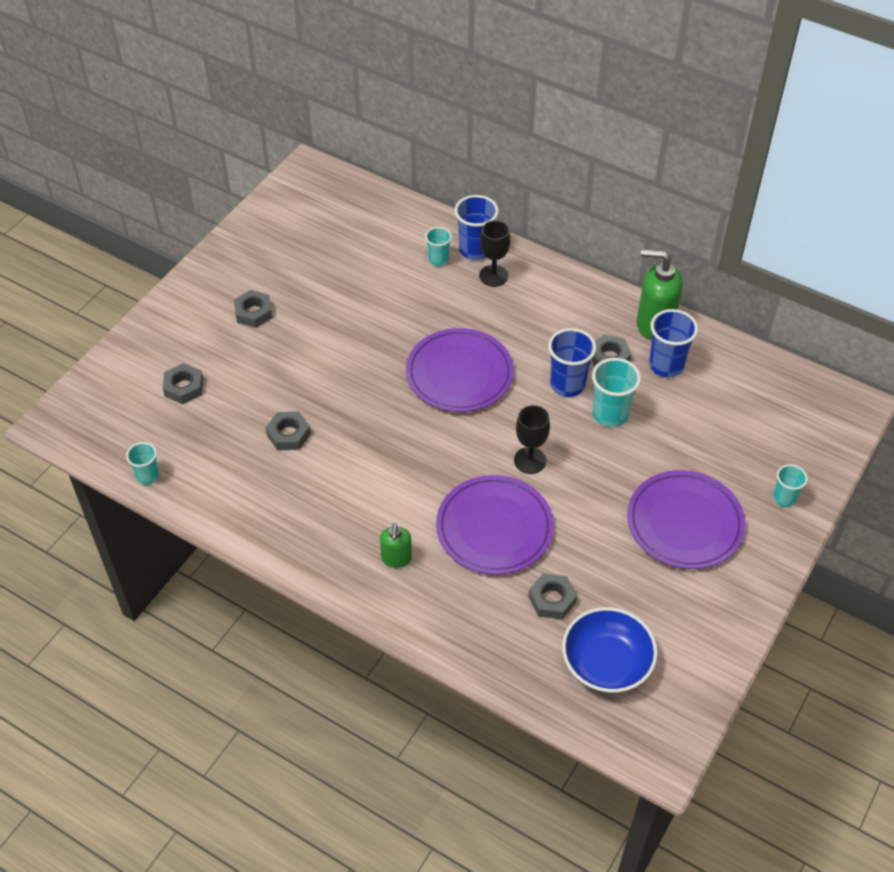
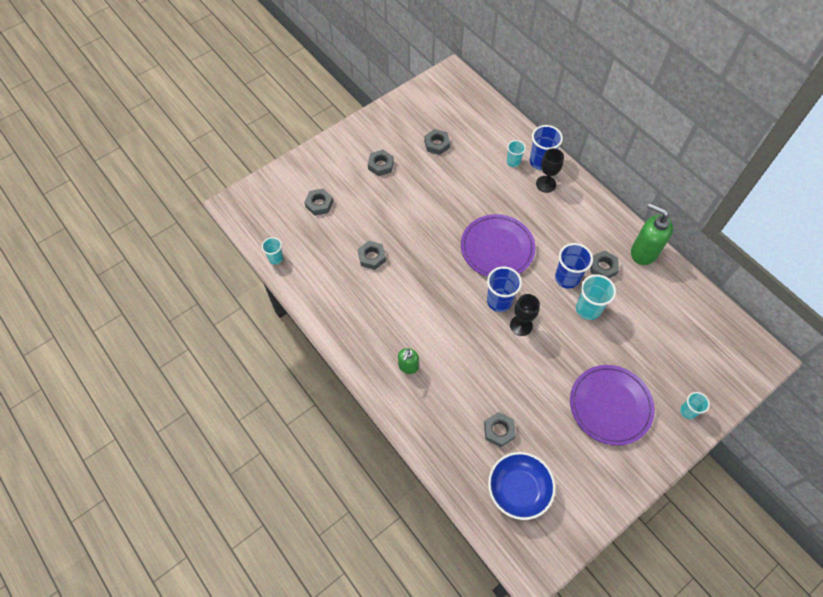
camera: 20 degrees right, 10 degrees up
purple plate [436,475,554,575] -> none
blue cup [649,309,698,377] -> blue cup moved to [487,266,522,312]
none -> grey nut [424,129,450,155]

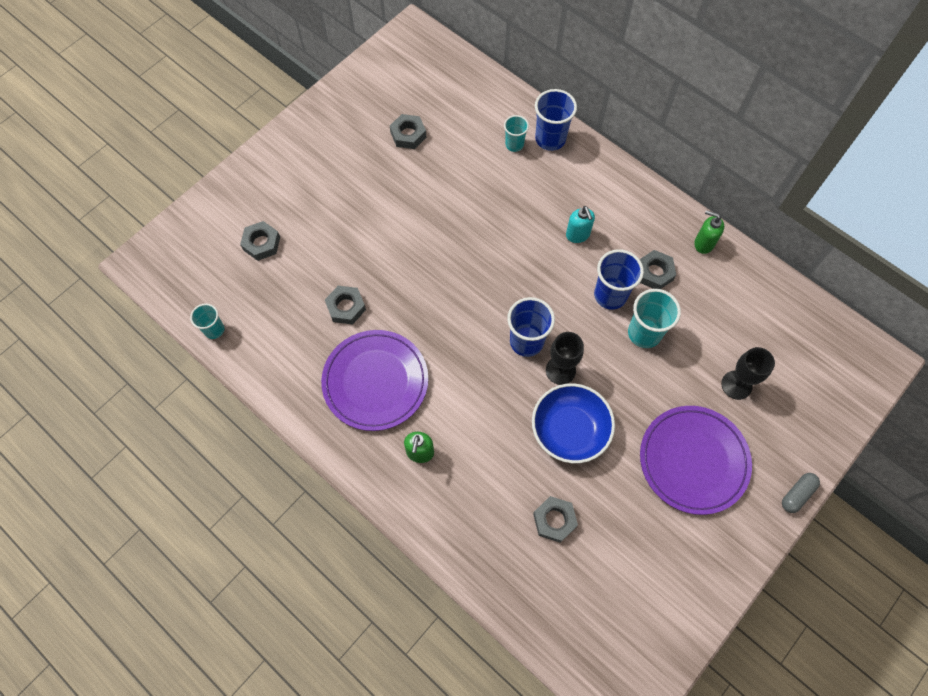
camera: 10 degrees left, 5 degrees up
grey nut [368,150,394,176] -> none
purple plate [461,214,535,277] -> purple plate moved to [321,330,428,431]
blue bowl [488,452,556,520] -> blue bowl moved to [532,383,615,463]
black goblet [536,148,564,193] -> black goblet moved to [721,347,775,400]
green soap dispenser [631,203,673,265] -> green soap dispenser [694,210,724,254], size x0.57
turquoise cup [680,392,710,419] -> none
none -> turquoise soap dispenser [566,206,595,243]
none -> grey capsule [782,473,820,513]

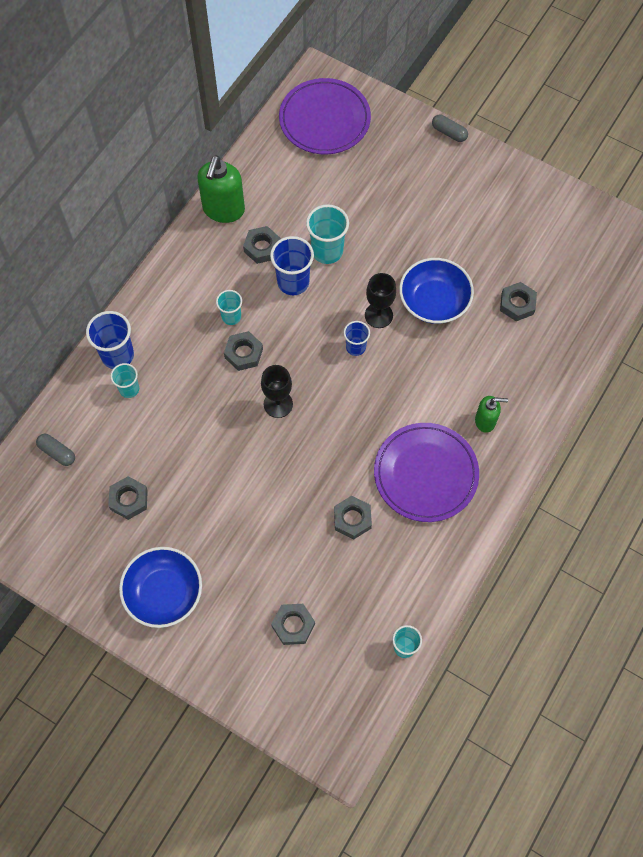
camera: 100 degrees left, 0 degrees up
blue cup [507,297,555,357] -> blue cup [344,321,370,356], size x0.61
turquoise soap dispenser [566,206,595,243] -> turquoise cup [216,290,242,325]
purple plate [640,406,752,515] -> purple plate moved to [279,78,371,154]
green soap dispenser [694,210,724,254] -> green soap dispenser [197,155,245,223], size x1.76
black goblet [721,347,775,400] -> black goblet moved to [261,365,293,418]
none -> grey capsule [36,434,75,466]
none -> blue bowl [119,547,202,628]
none -> grey nut [224,331,263,371]

